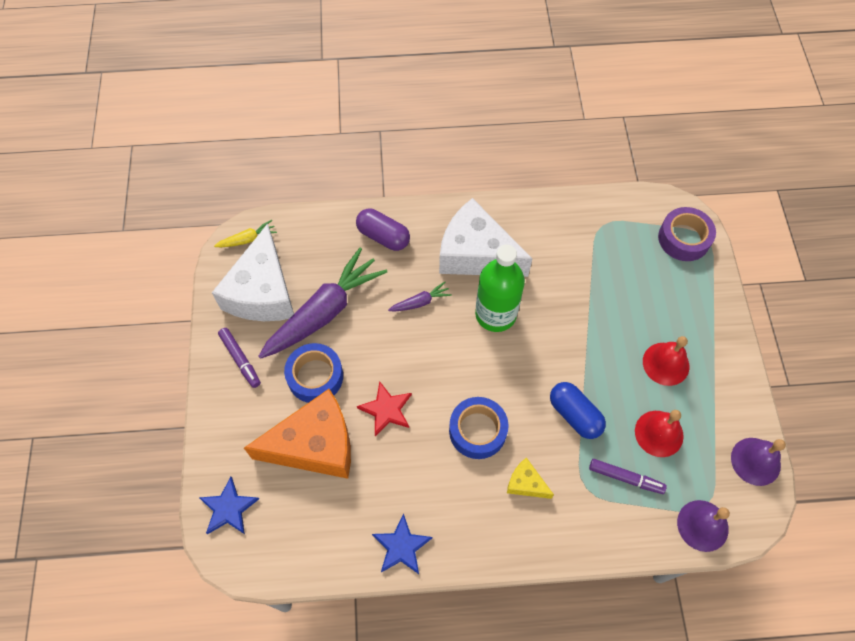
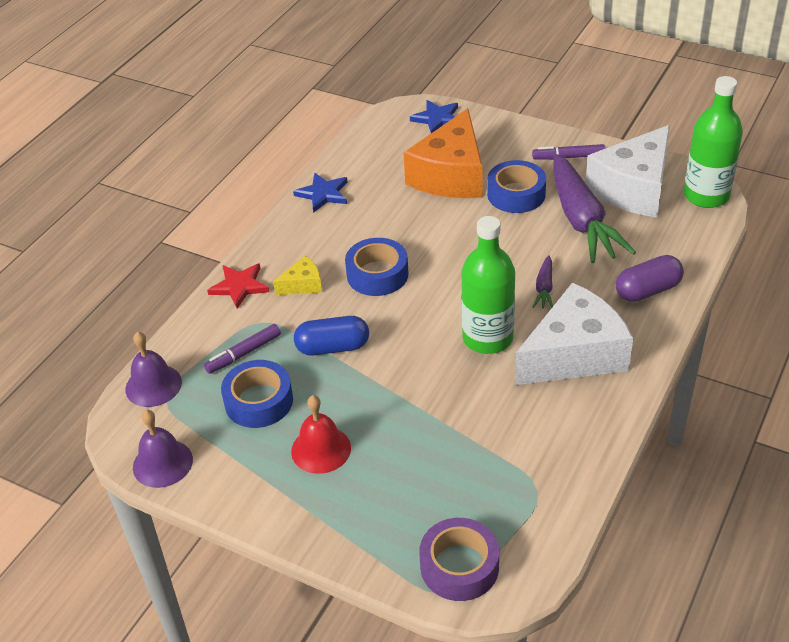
camera: 125 degrees right, 20 degrees down
white cheese [212,224,294,321] -> white cheese turned 90 degrees counterclockwise [586,125,670,217]
yellow carrot [214,220,277,247] -> green bottle [684,76,743,208]
red star [357,381,412,436] -> red star moved to [207,263,270,309]
red bell [635,410,684,457] -> blue tape [221,360,293,428]

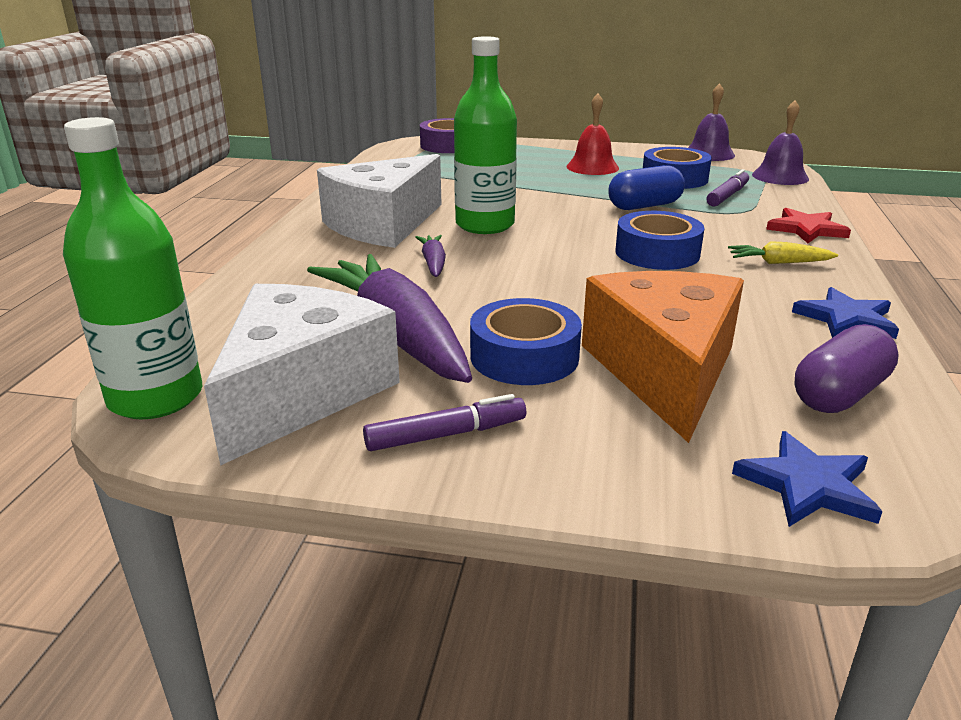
camera: 160 degrees right, 15 degrees down
yellow cheese [273,256,322,295] -> none
purple capsule [615,255,684,302] -> purple capsule moved to [794,324,899,413]
none -> yellow carrot [728,241,838,264]

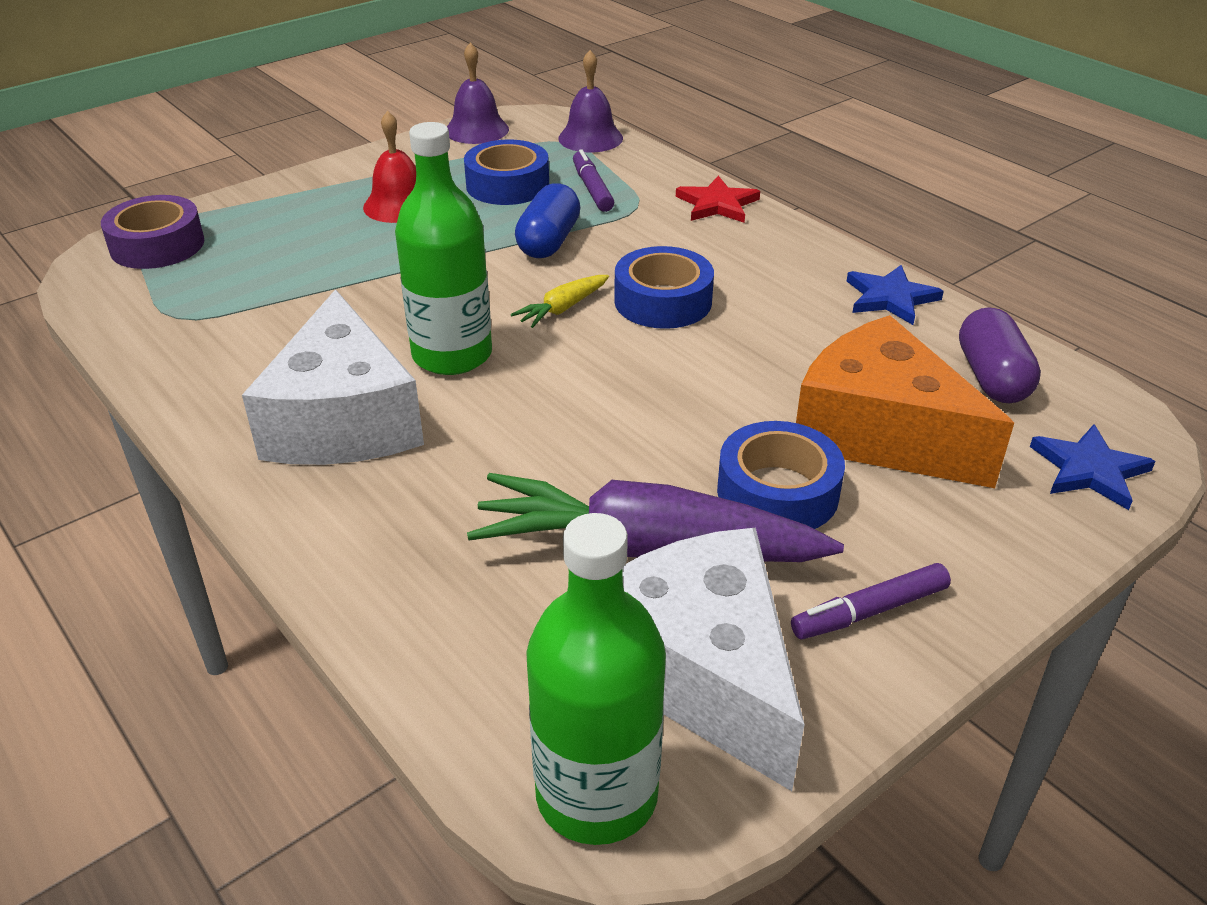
camera: 50 degrees left, 10 degrees up
purple marker [363,394,526,451] -> purple marker turned 135 degrees counterclockwise [791,563,951,640]
purple carrot [415,235,446,277] -> none
yellow carrot [728,241,838,264] -> yellow carrot moved to [511,275,609,328]

